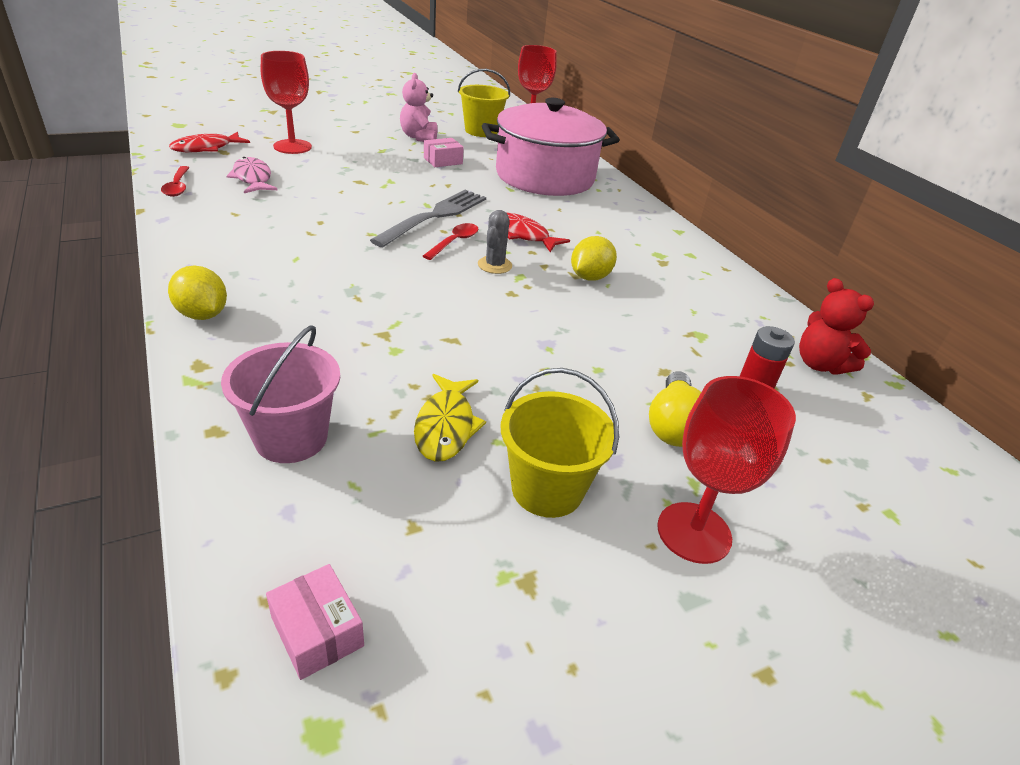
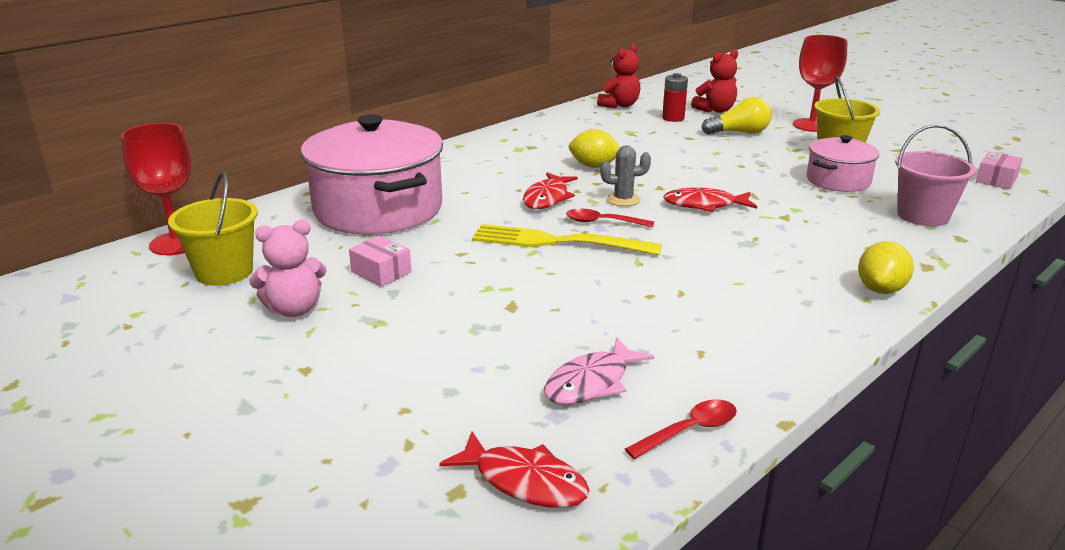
camera: 105 degrees left, 10 degrees down
red goblet [261,51,312,154] -> none
grey fork [370,190,486,247] -> yellow fork [472,224,662,255]
yellow fish [414,374,486,462] -> pink pot [806,135,879,192]
none -> red fish [663,188,757,212]
none -> red teddy bear [691,49,738,113]

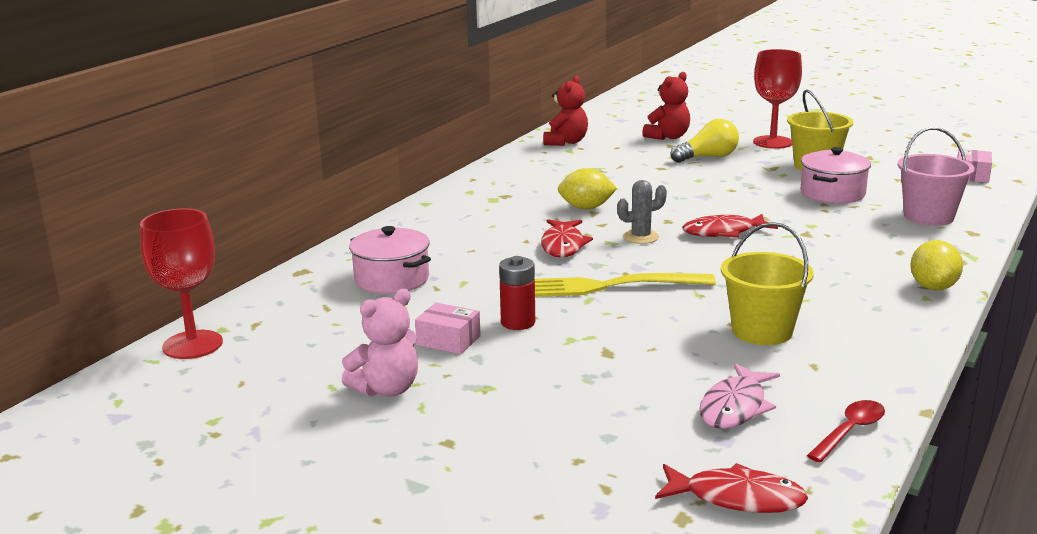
camera: 15 degrees left, 5 degrees down
yellow bucket [168,171,258,286] -> yellow bucket moved to [721,222,814,345]
pink pot [301,114,443,235] -> pink pot [349,226,431,294], size x0.52
red spoon [566,209,654,227] -> none
red battery [662,73,688,122] -> red battery moved to [499,256,535,330]

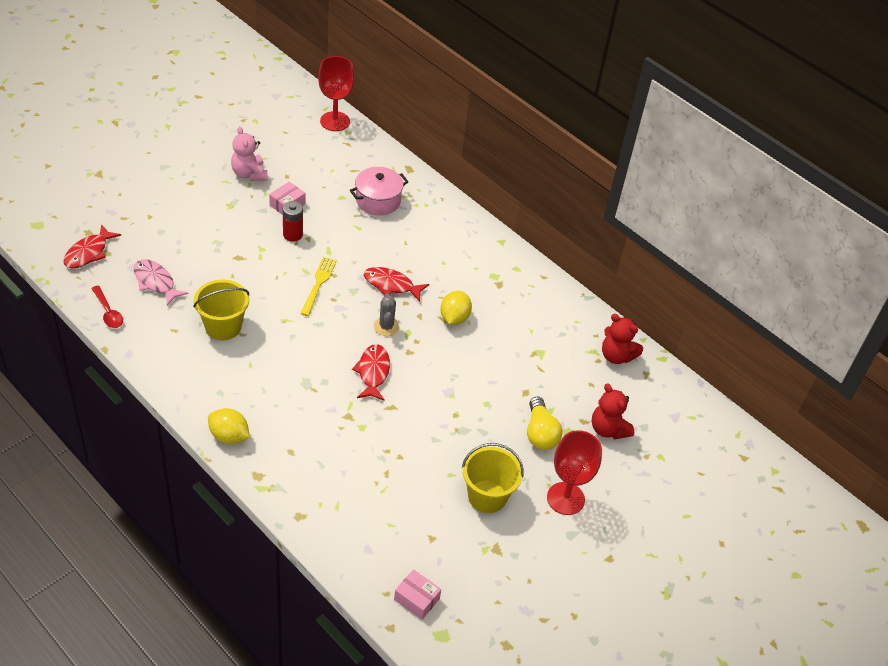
camera: 100 degrees right, 25 degrees up
yellow fork [535,273,716,297] -> yellow fork [300,257,337,316], size x0.65
pink pot [801,147,871,204] -> none
pink bucket [898,127,975,226] -> none

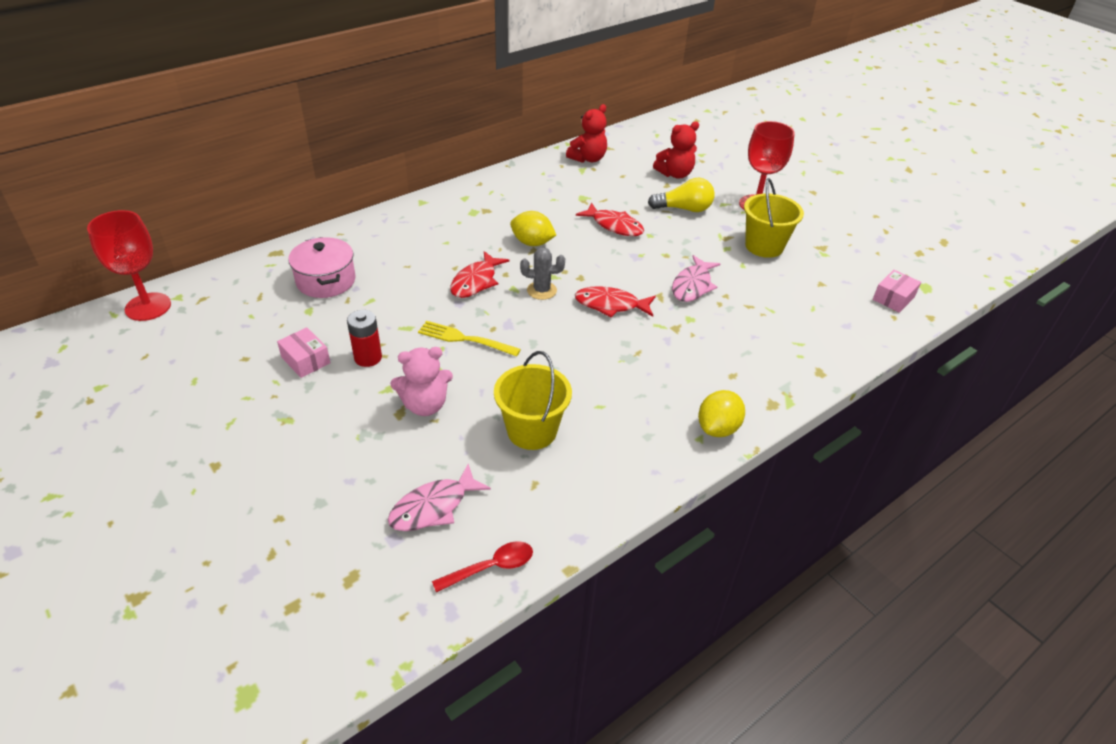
camera: 80 degrees left, 5 degrees down
red fish [63,224,121,268] -> red fish moved to [576,203,644,236]
pink teddy bear [231,126,267,181] -> pink teddy bear moved to [390,347,453,416]
none -> pink fish [672,255,720,302]

